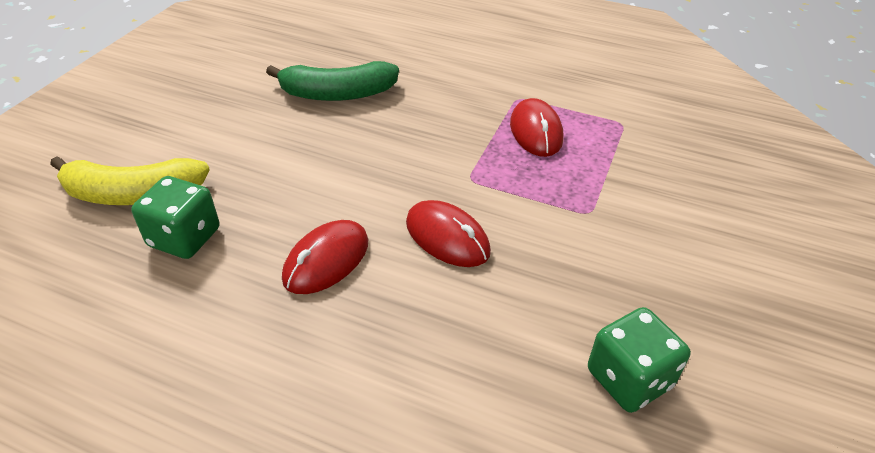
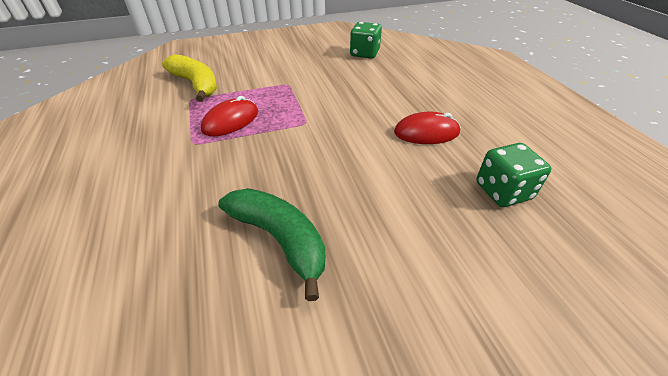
camera: 130 degrees left, 0 degrees up
yellow banana [50,157,210,205] -> yellow banana moved to [162,54,217,102]
red mouse [406,200,491,267] -> none

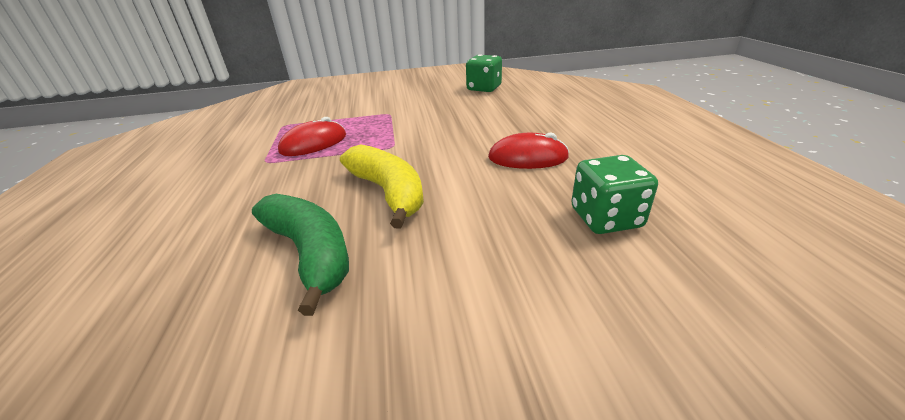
camera: 10 degrees right, 10 degrees down
yellow banana [162,54,217,102] -> yellow banana moved to [340,145,424,228]

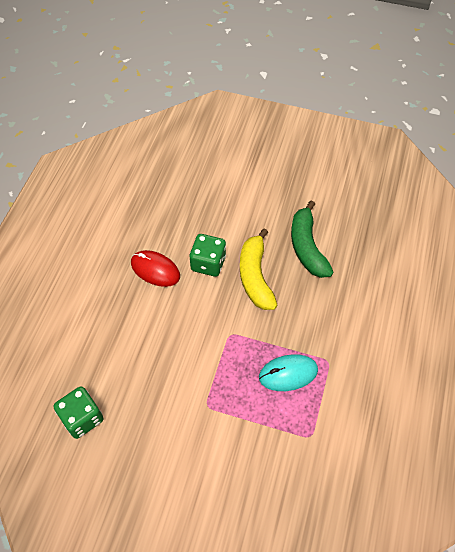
camera: 155 degrees left, 25 degrees up
red mouse [278,117,346,156] -> turquoise mouse [259,354,318,391]
green dice [571,155,658,234] -> green dice moved to [190,234,226,277]

